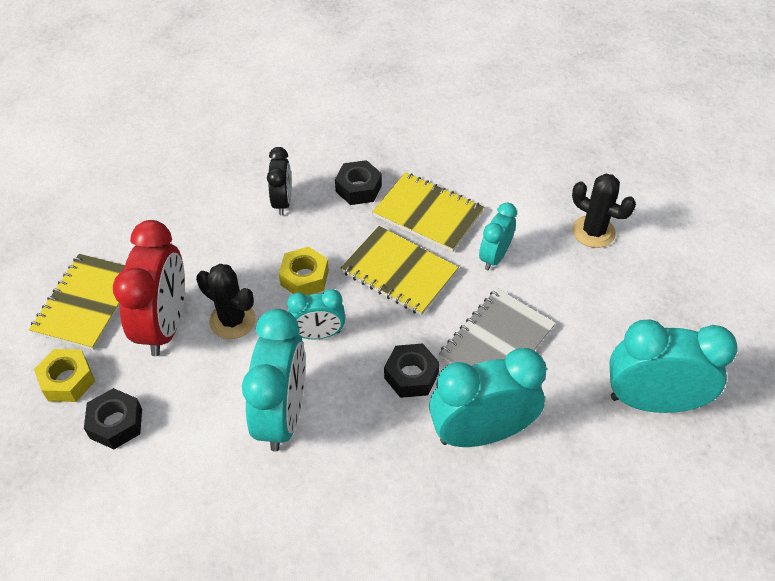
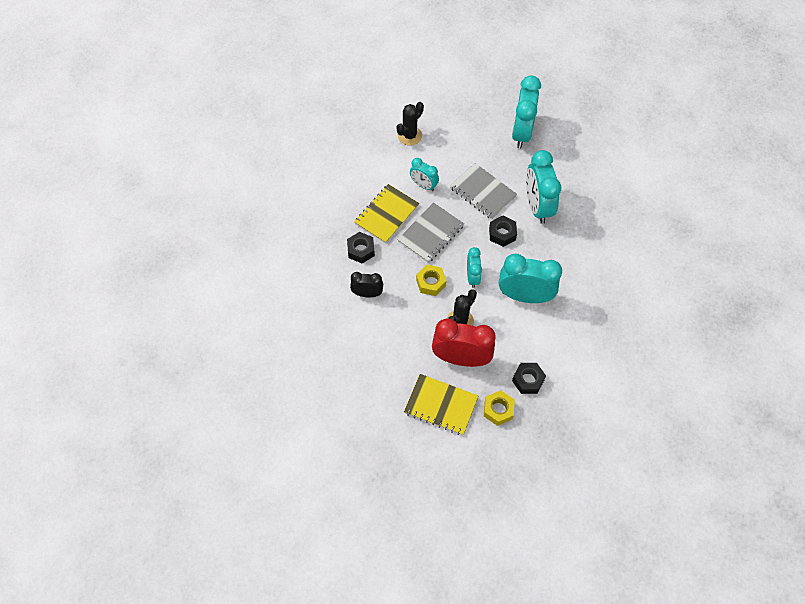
camera: 85 degrees left, 10 degrees up
yellow notebook [341,226,459,316] -> grey notebook [398,202,464,263]

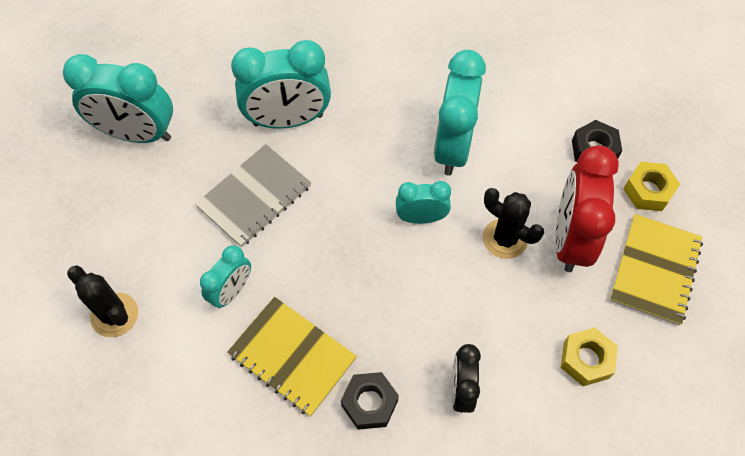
camera: 90 degrees left, 0 degrees up
grey notebook [398,202,464,263] -> none
yellow nut [416,265,447,296] -> yellow nut moved to [561,327,618,386]
black nut [489,215,517,247] -> none

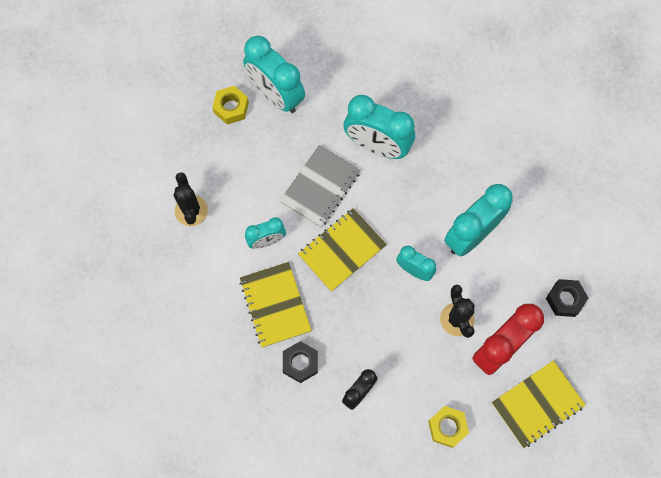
camera: 35 degrees right, 10 degrees up
grey notebook [195,144,312,247] -> grey notebook turned 45 degrees counterclockwise [280,145,361,228]
yellow nut [623,162,680,211] -> yellow nut moved to [212,86,249,125]
none -> yellow notebook [298,208,387,292]

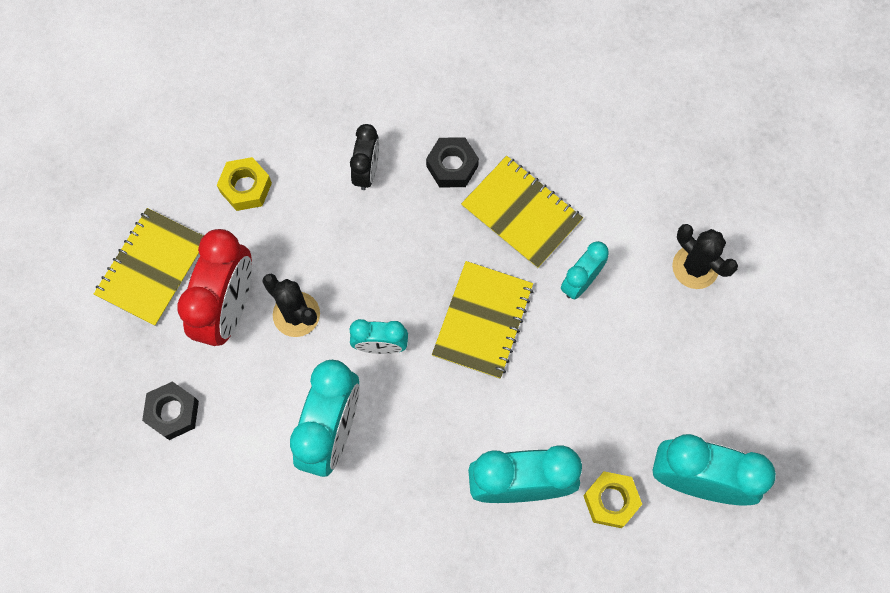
camera: 150 degrees right, 0 degrees up
yellow nut [212,86,249,125] -> yellow nut moved to [583,471,642,528]
grey notebook [280,145,361,228] -> none

